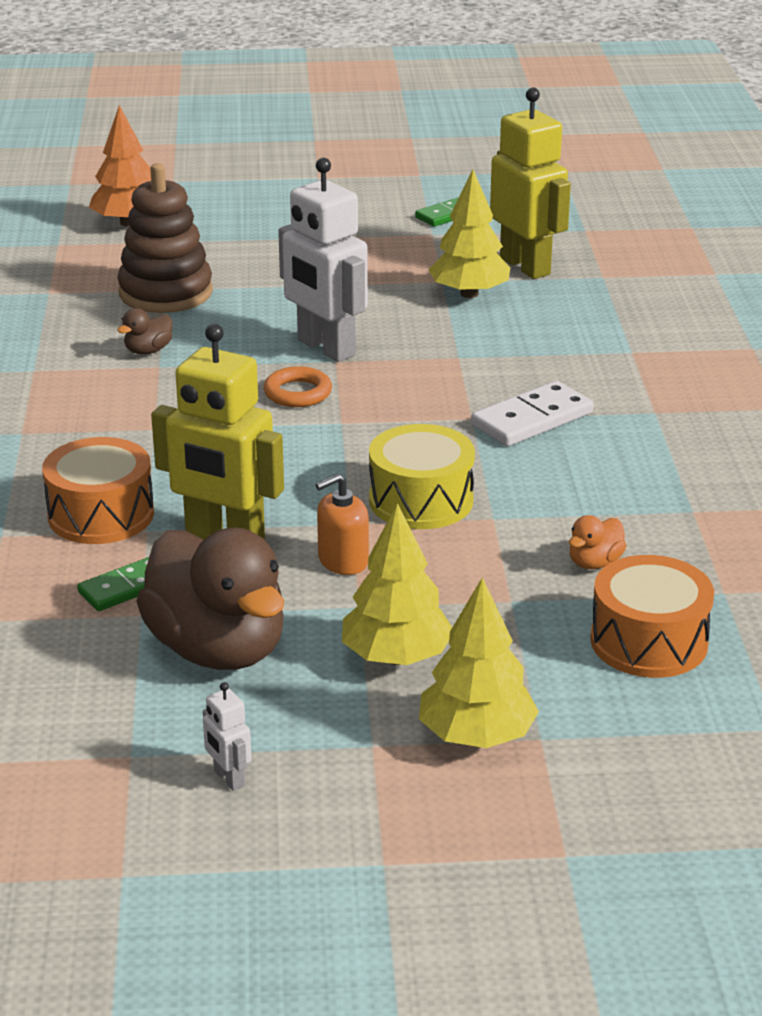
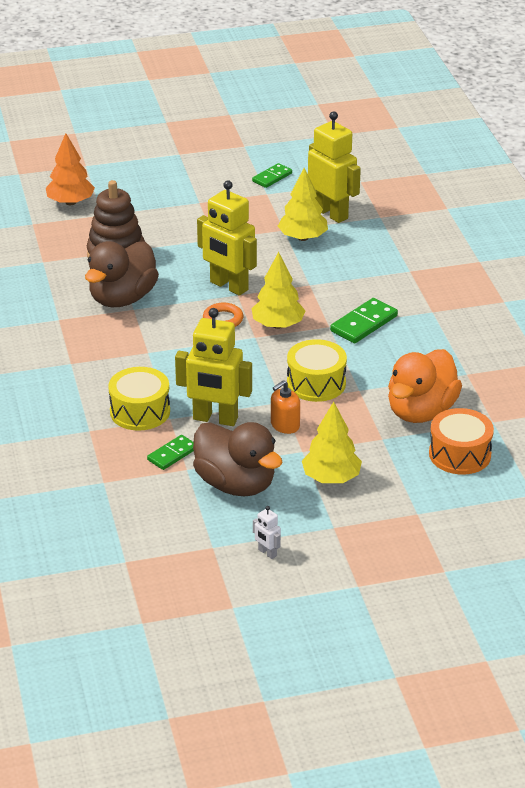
camera: 10 degrees left, 5 degrees up
orange drum [42,437,154,544] -> yellow drum [108,367,170,431]
brown duck [117,308,173,355] -> brown duck [85,241,159,307], size x2.43
white robot [278,158,368,362] -> yellow robot [197,180,257,296]
yellow tree [419,577,539,748] -> yellow tree moved to [252,252,306,329]
white domino [471,381,594,446] -> green domino [330,298,398,343]
orange duck [569,515,627,569] -> orange duck [388,349,462,423], size x2.43

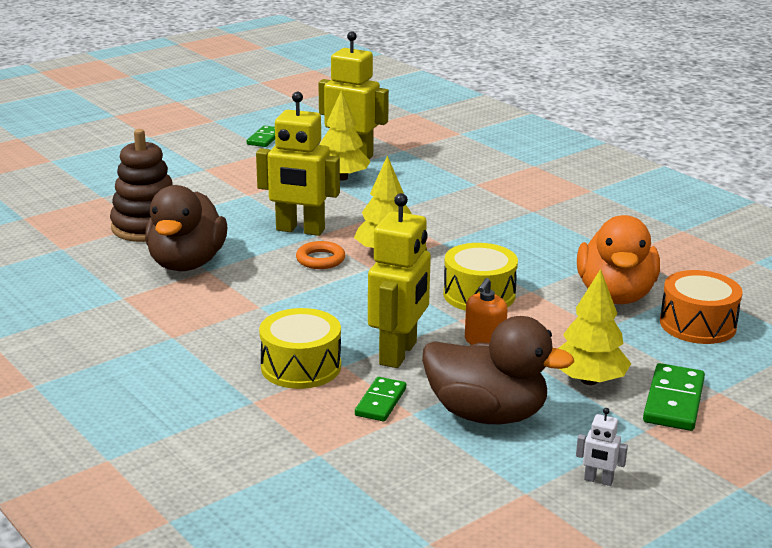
camera: 25 degrees left, 10 degrees down
orange tree [46,133,95,205] -> none
yellow robot [175,308,252,426] -> yellow robot turned 60 degrees counterclockwise [368,193,431,368]
green domino [330,298,398,343] -> green domino moved to [643,363,705,431]

